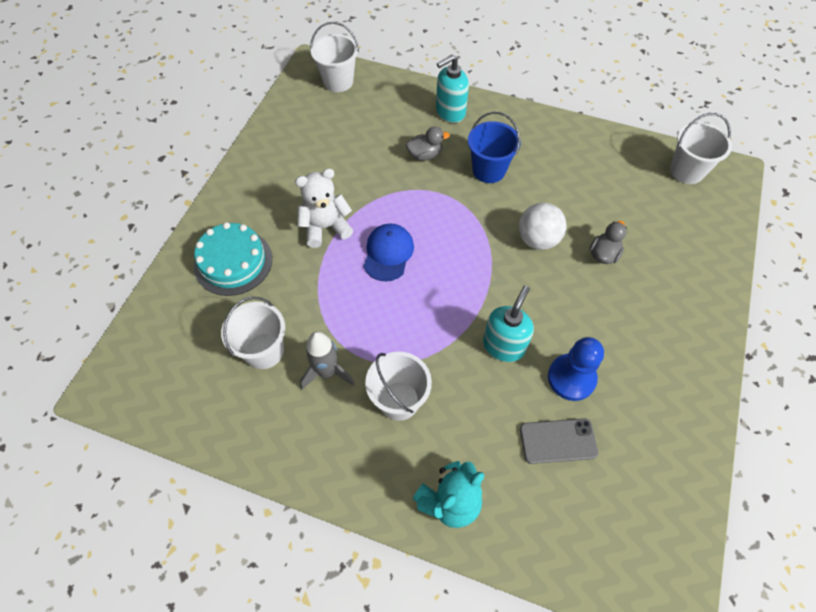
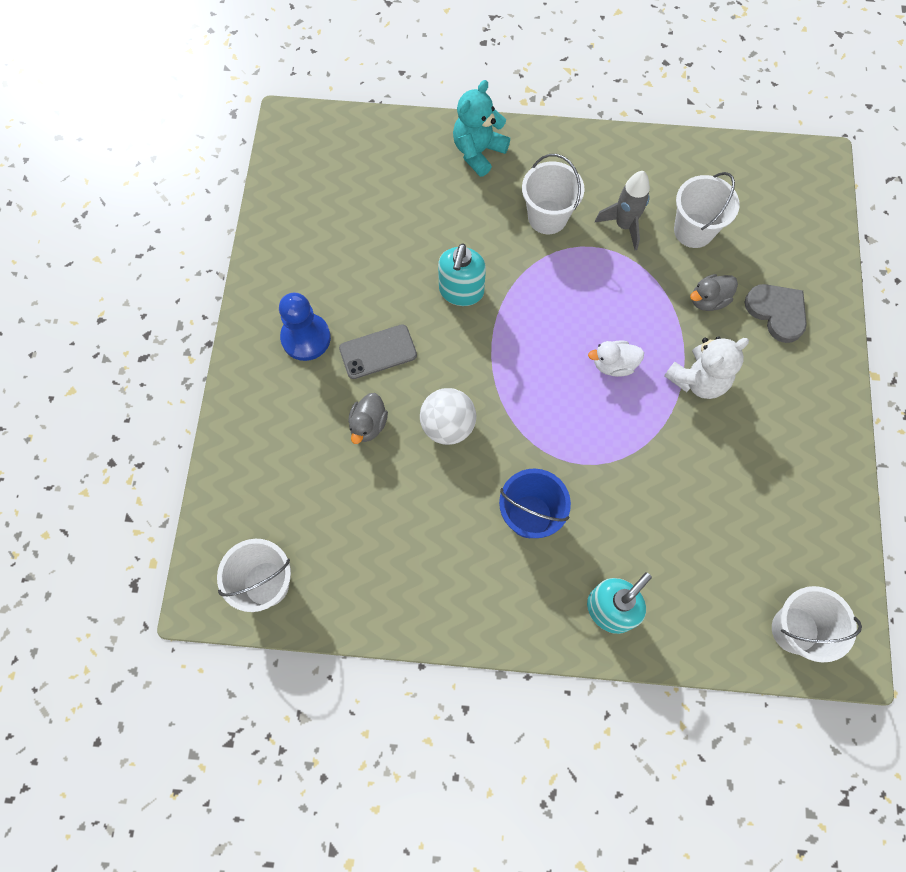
camera: 165 degrees right, 10 degrees up
turquoise cake [194,222,272,296] -> grey heart [745,284,807,343]
blue cap [364,224,414,281] -> white duck [588,341,644,377]
grey duck [406,127,450,161] -> grey duck moved to [690,274,738,311]
grey phone [520,418,598,464] -> grey phone moved to [339,324,417,379]
blue pawn [548,337,604,401] -> blue pawn moved to [279,292,331,361]

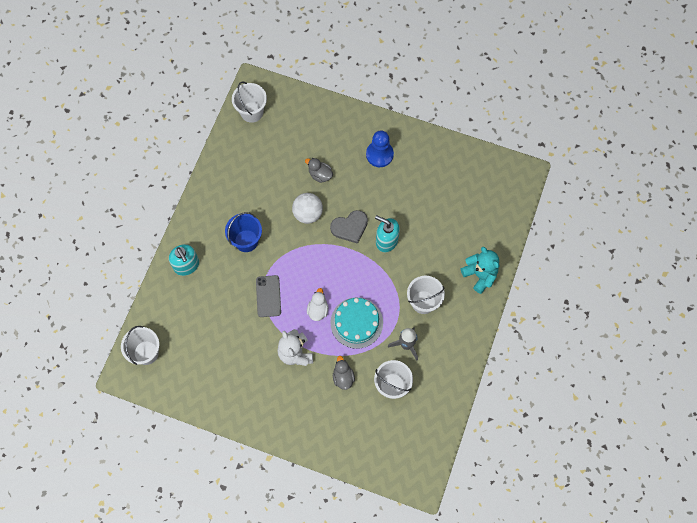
camera: 105 degrees right, 0 degrees up
grey phone [339,324,417,379] -> grey phone moved to [256,275,281,317]
grey heart [745,284,807,343] -> grey heart moved to [330,210,368,244]
none -> turquoise cake [330,297,383,349]

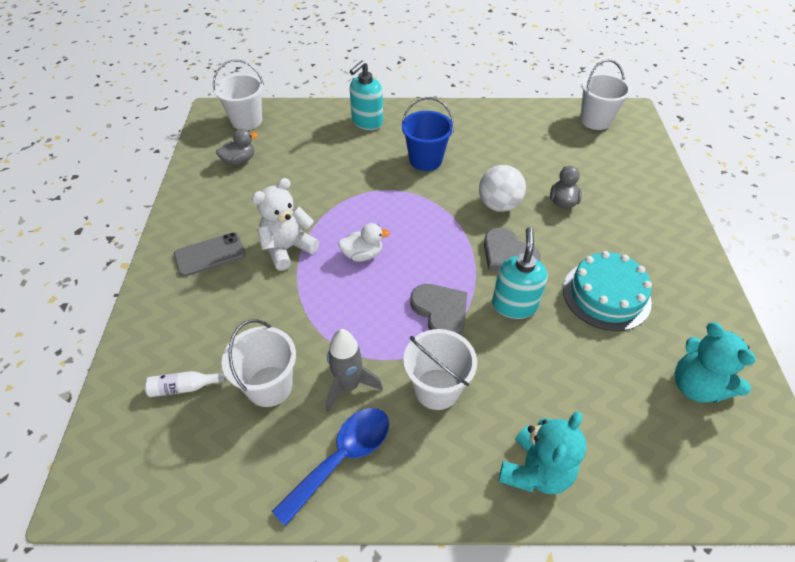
camera: 70 degrees right, 20 degrees down
grey phone [256,275,281,317] -> grey phone moved to [174,232,246,277]
turquoise cake [330,297,383,349] -> turquoise cake moved to [563,251,652,331]
grey duck [333,356,355,390] -> grey duck moved to [216,128,258,166]
blue pawn [366,130,394,167] -> none
none -> white bottle [145,371,226,397]
none -> blue spoon [272,408,389,526]
none -> grey heart [410,284,467,334]
none -> turquoise teddy bear [675,322,756,403]

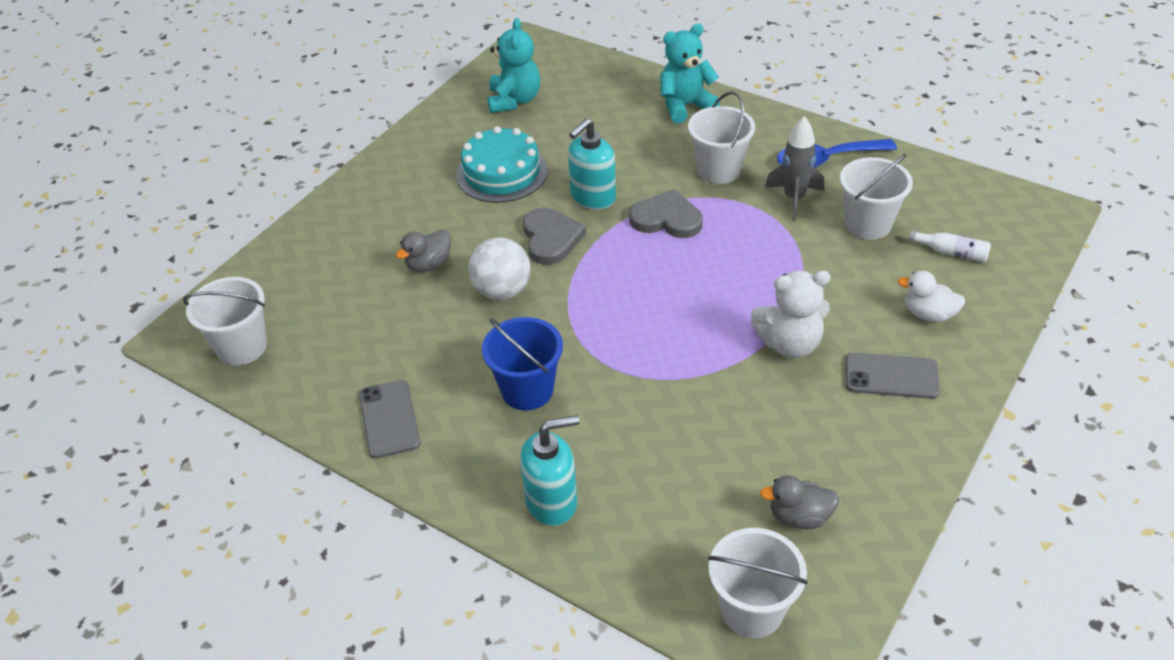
camera: 145 degrees left, 5 degrees down
white duck [338,223,390,262] -> white duck moved to [897,271,965,322]
grey heart [410,284,467,334] -> grey heart turned 105 degrees clockwise [629,189,703,238]
none -> grey phone [359,380,421,459]

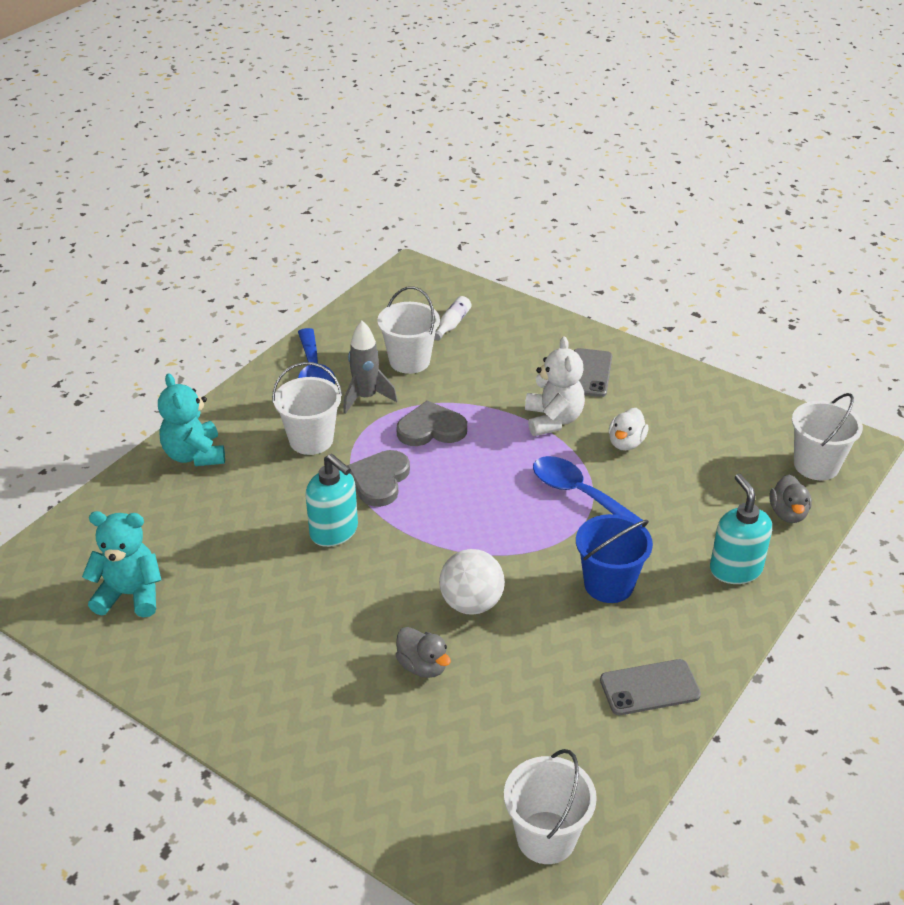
camera: 90 degrees left, 5 degrees down
turquoise cake [456,126,548,203] -> none
grey heart [523,208,586,265] -> grey heart moved to [396,401,467,446]
grey duck [760,475,839,529] -> grey duck moved to [769,475,812,523]
white duck [897,271,965,322] -> white duck moved to [609,408,648,451]
none -> blue spoon [533,456,643,522]

